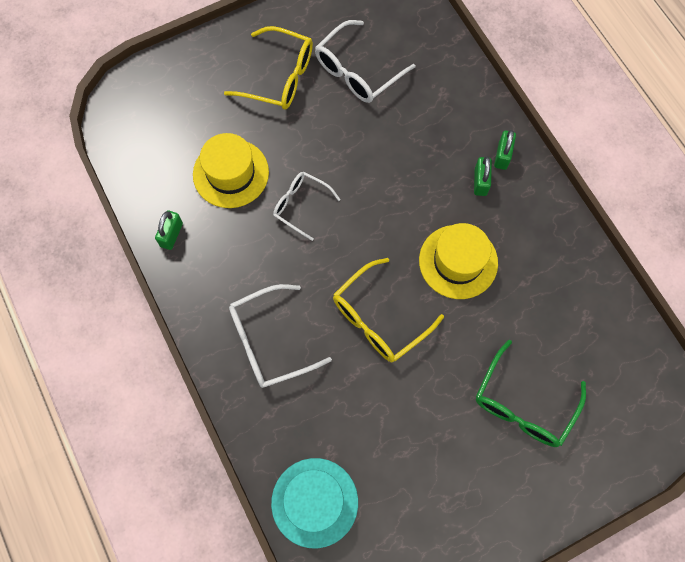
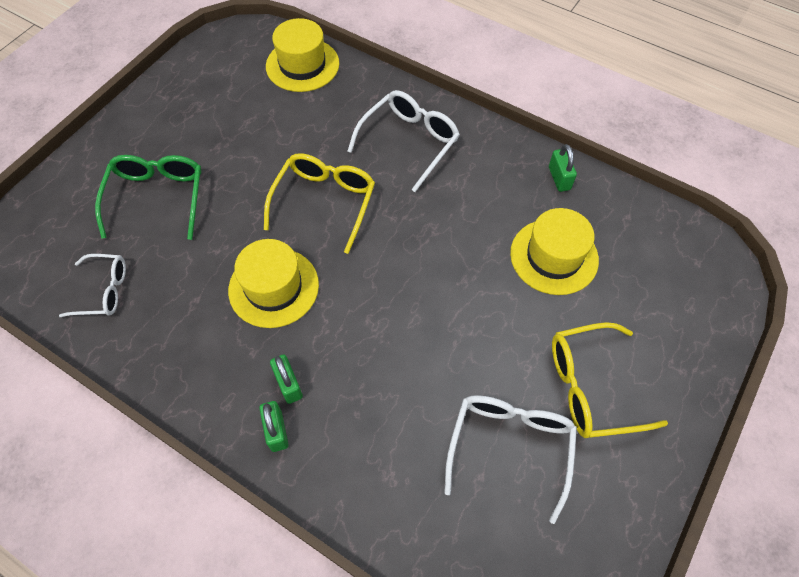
camera: 150 degrees right, 10 degrees down
turquoise hat [271,458,358,548] -> yellow hat [266,18,339,92]
white glasses [273,172,341,241] -> white glasses moved to [59,254,126,317]

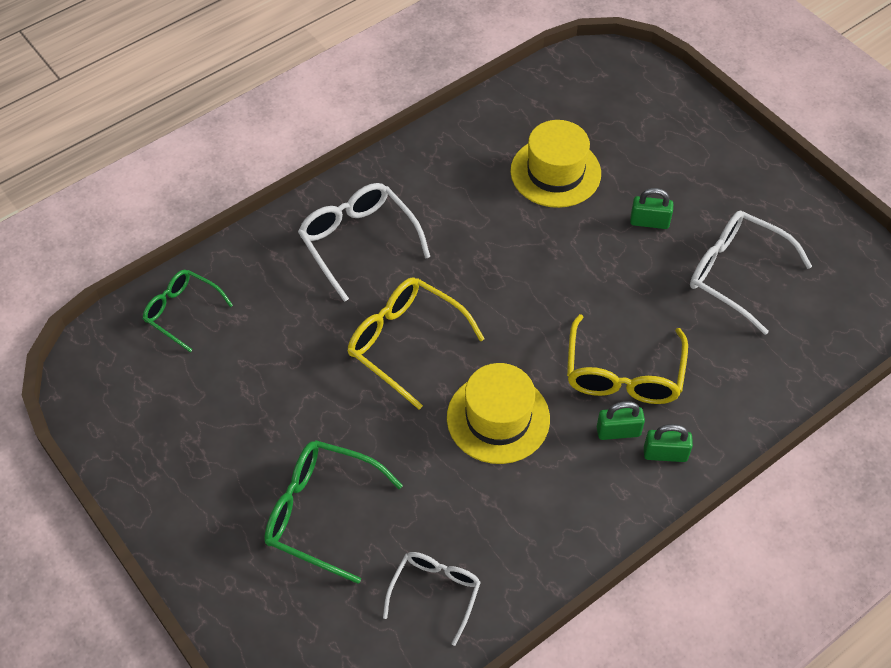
camera: 70 degrees left, 5 degrees down
yellow hat [266,18,339,92] -> green glasses [143,270,233,352]
green padlock [549,144,577,192] -> green padlock moved to [630,188,673,229]
yellow glasses [552,322,668,438] -> yellow glasses moved to [567,314,688,404]

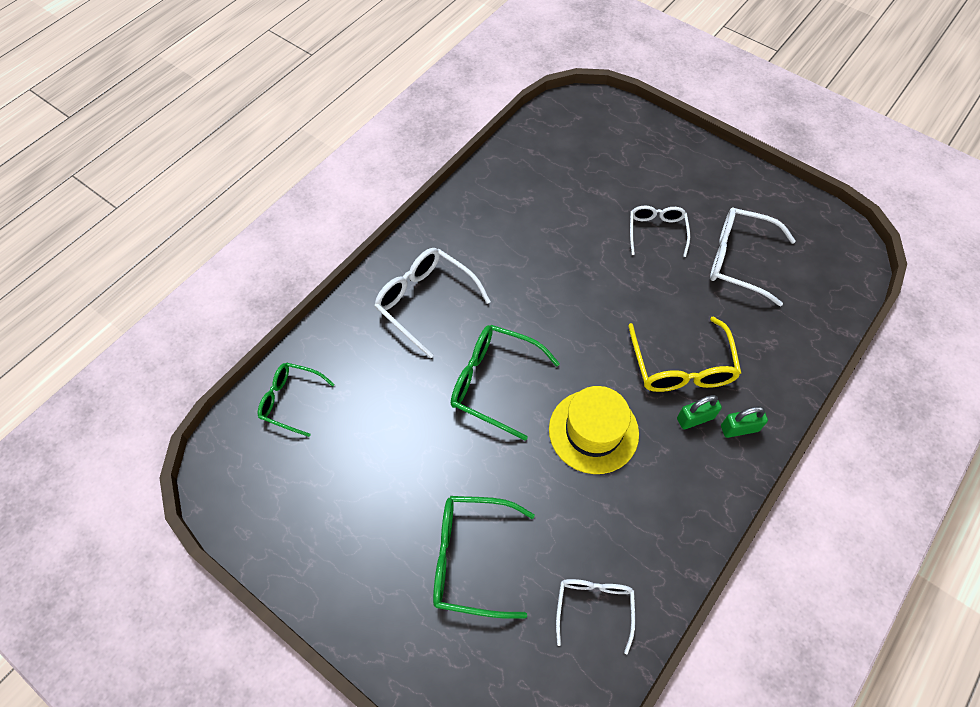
camera: 15 degrees left, 5 degrees up
yellow glasses [348,277,485,409] -> green glasses [451,325,560,441]
yellow hat [510,120,601,208] -> none
green padlock [630,188,673,229] -> white glasses [630,206,690,257]

